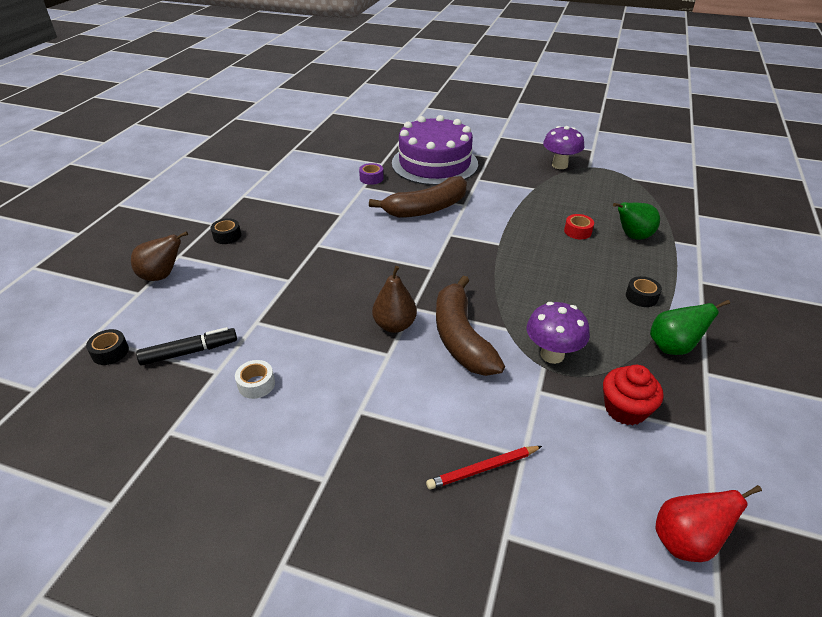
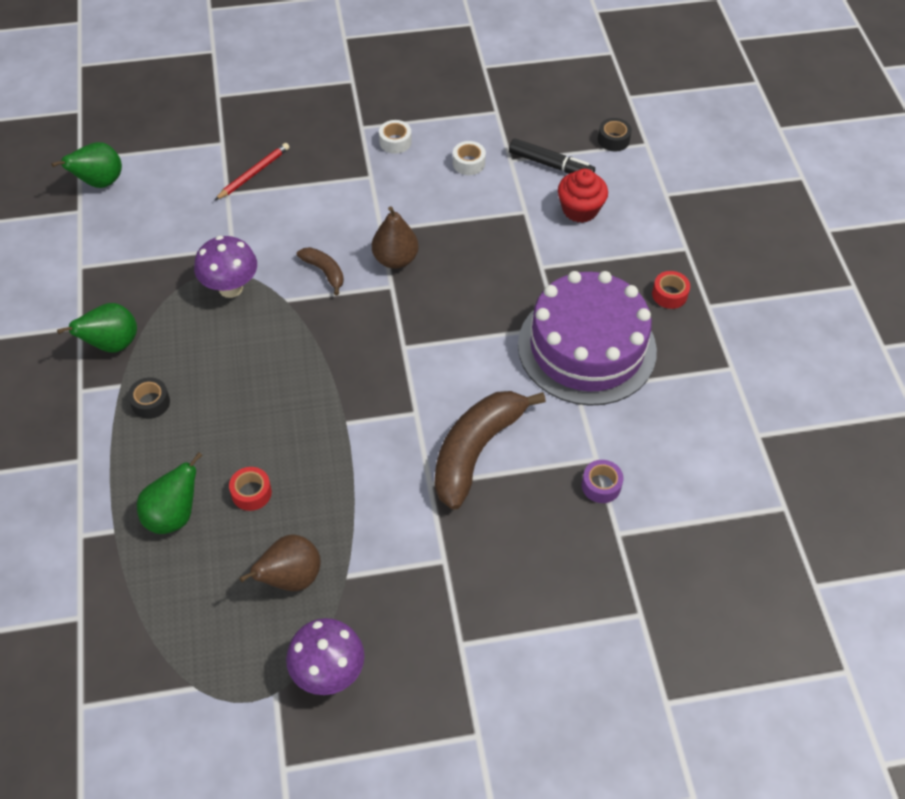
camera: 150 degrees right, 15 degrees up
brown pear [131,231,188,281] -> brown pear moved to [239,534,321,591]
black marker [136,327,237,365] -> black marker turned 105 degrees counterclockwise [509,139,595,174]
black tape [211,218,241,244] -> red tape [652,271,690,309]
purple cake [392,115,478,185] -> purple cake moved to [518,271,657,406]
brown banana [436,276,505,376] -> brown banana [297,247,344,295], size x0.48
red cupcake [603,365,663,425] -> red cupcake moved to [558,169,608,223]
red pear [655,485,762,562] -> green pear [51,142,122,188]
none -> white tape [379,120,412,154]

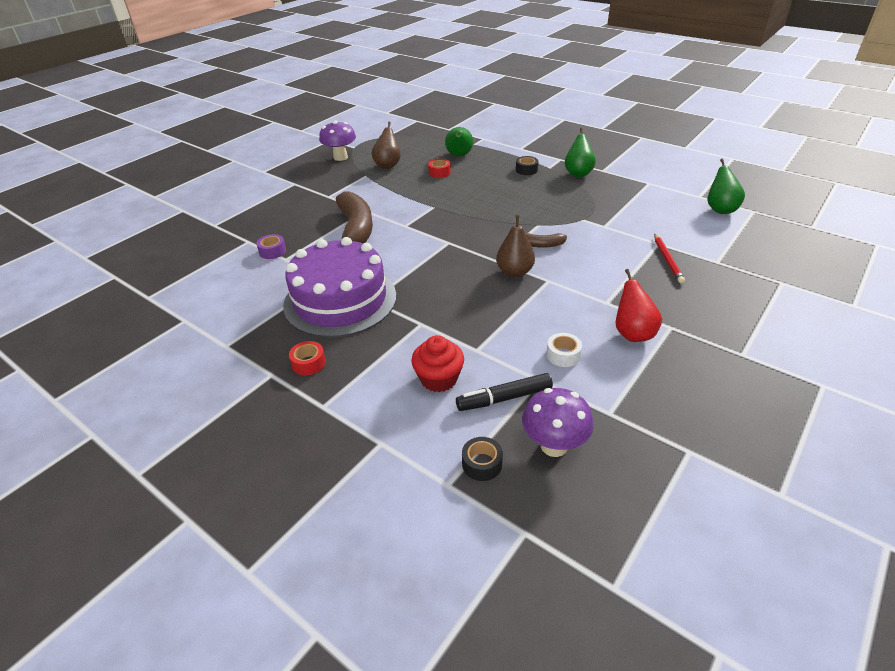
camera: 140 degrees right, 15 degrees down
purple mushroom [194,236,257,298] -> purple mushroom moved to [522,388,594,457]
white tape [379,120,412,154] -> red pear [616,269,662,342]

